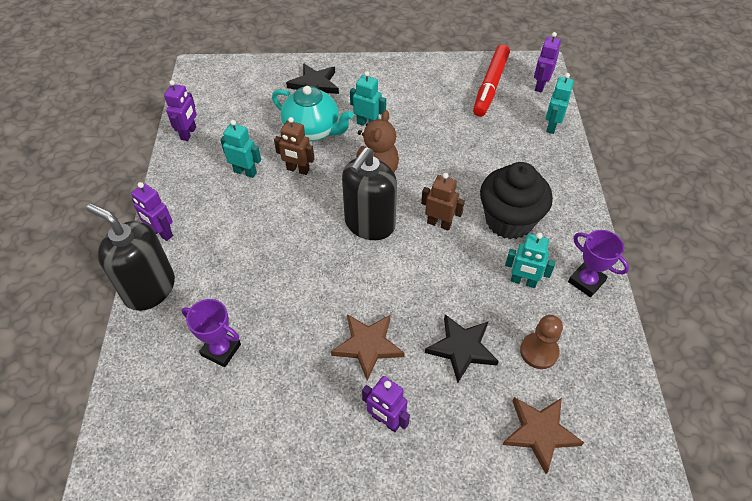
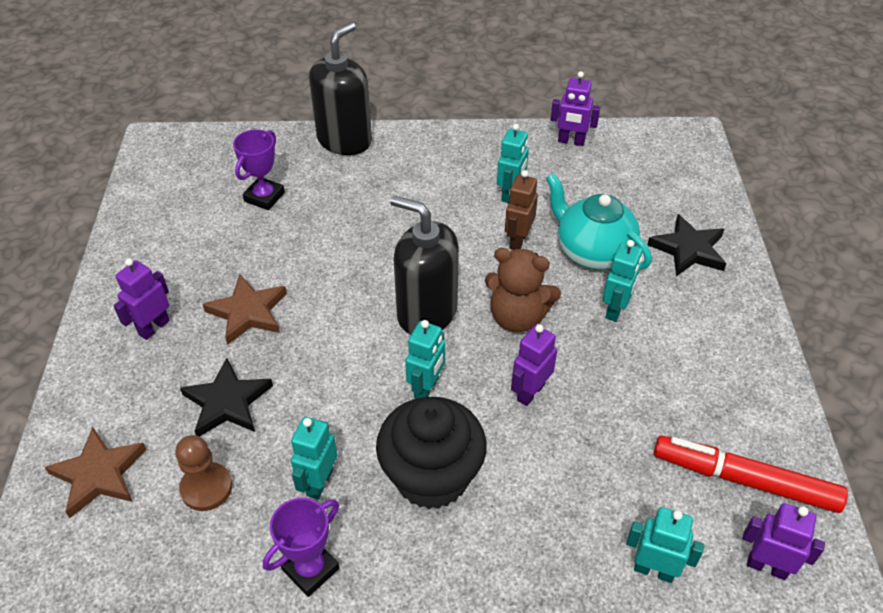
camera: 90 degrees right, 5 degrees down
purple robot [131,182,173,241] -> purple robot moved to [511,324,557,406]
turquoise teapot [272,86,354,141] -> turquoise teapot turned 105 degrees clockwise [546,173,652,270]
brown robot [421,173,465,230] -> turquoise robot [405,320,445,399]

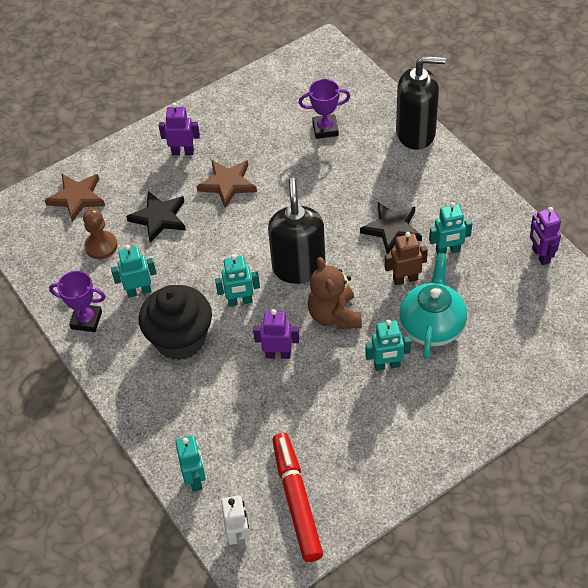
camera: 60 degrees right, 5 degrees up
black star [647,214,726,276] -> black star moved to [360,202,422,254]
purple robot [742,503,825,580] -> white robot [221,494,250,551]

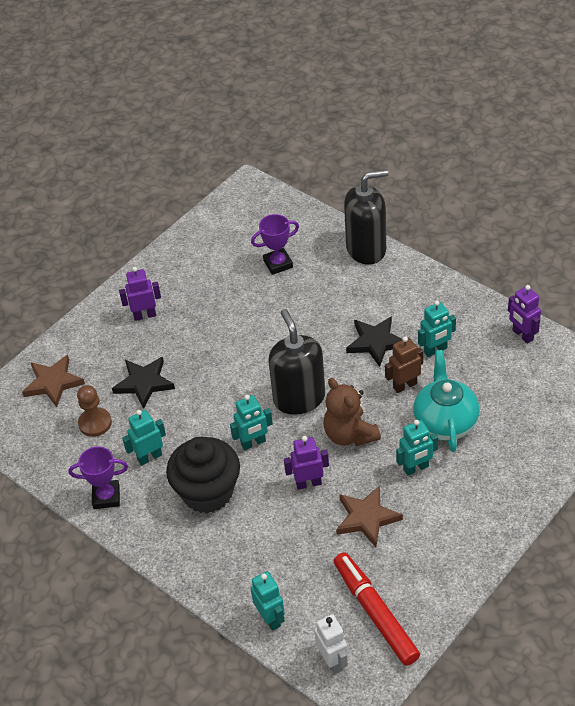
camera: 15 degrees left, 5 degrees down
brown star [197,160,257,208] -> brown star moved to [336,486,403,547]

